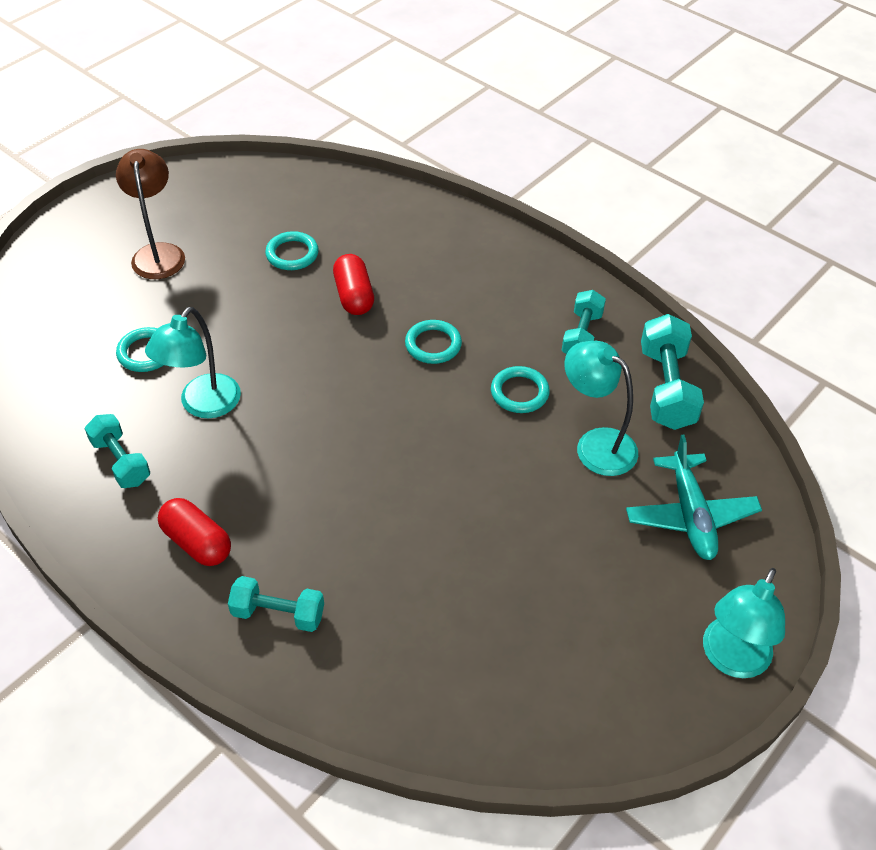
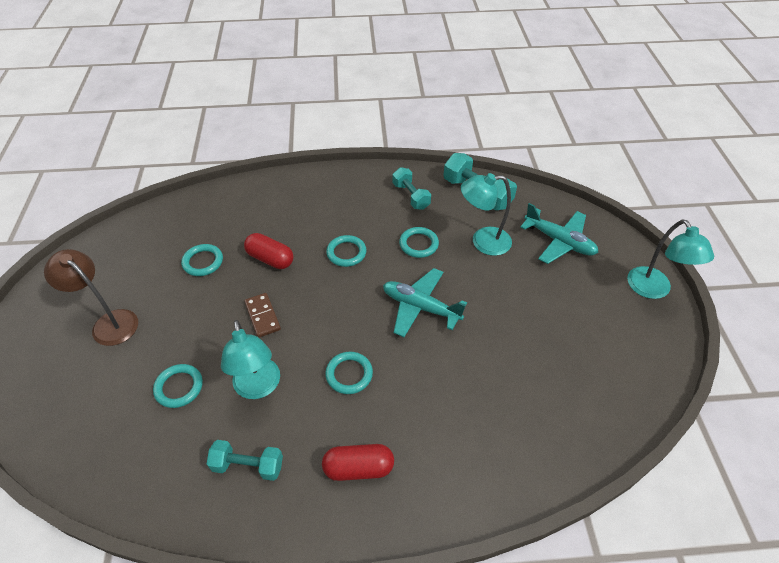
camera: 45 degrees left, 0 degrees up
turquoise dumbbell [228,576,324,632] -> none
none -> brown domino [244,293,281,338]
none -> turquoise ring [325,352,373,394]
none -> turquoise plane [383,268,467,337]

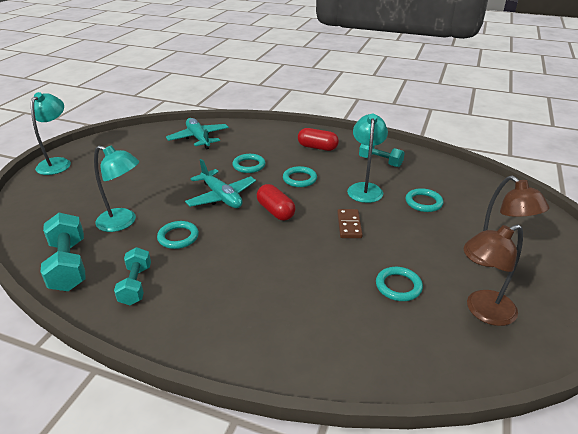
camera: 155 degrees left, 15 degrees down
red capsule [244,233,294,269] -> red capsule moved to [257,184,296,220]
turquoise ring [326,235,367,267] -> turquoise ring moved to [232,154,265,173]
turquoise plane [520,203,598,264] -> turquoise plane moved to [166,118,229,149]
none -> brown lamp [466,224,523,326]

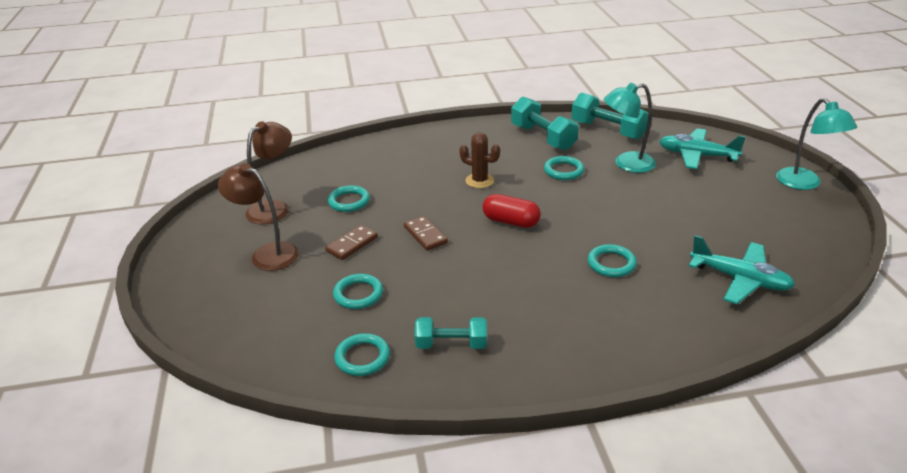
camera: 150 degrees right, 0 degrees up
turquoise dumbbell [114,247,151,305] -> turquoise dumbbell [511,97,579,151], size x1.51
turquoise plane [185,159,256,208] -> turquoise plane moved to [659,128,746,169]
turquoise ring [283,166,317,187] -> turquoise ring moved to [334,333,390,376]
red capsule [298,128,339,151] -> none
turquoise lamp [347,114,388,203] -> none
none -> brown domino [325,225,378,260]
none -> brown cactus [459,133,500,188]

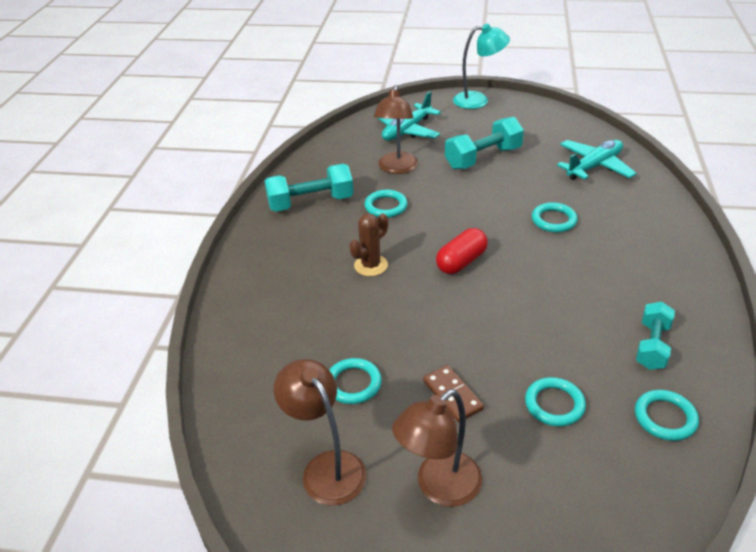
camera: 70 degrees left, 5 degrees up
brown domino [404,216,448,251] -> none
turquoise dumbbell [571,93,648,140] -> turquoise dumbbell moved to [445,117,524,170]
turquoise lamp [604,83,656,173] -> brown lamp [373,85,418,174]

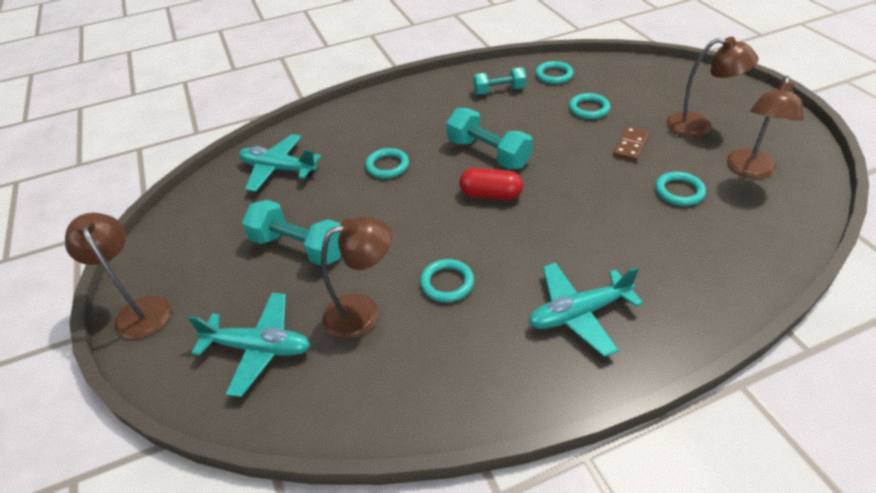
camera: 120 degrees left, 5 degrees up
turquoise dumbbell [264,164,354,212] -> turquoise dumbbell moved to [446,108,533,169]
brown cactus [349,213,388,276] -> none
turquoise lamp [453,24,510,109] -> brown lamp [65,213,171,339]
none -> turquoise plane [529,262,643,357]

